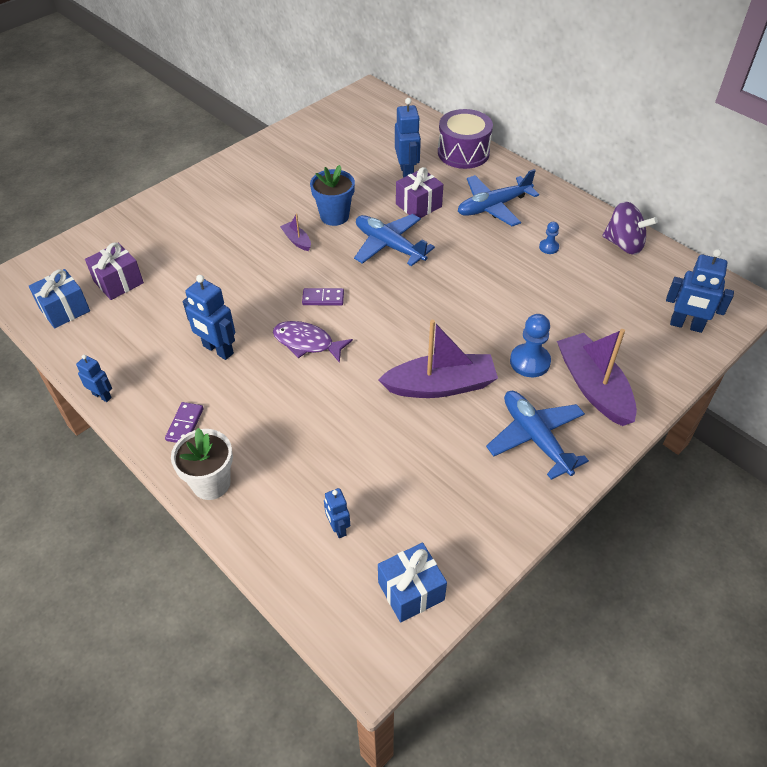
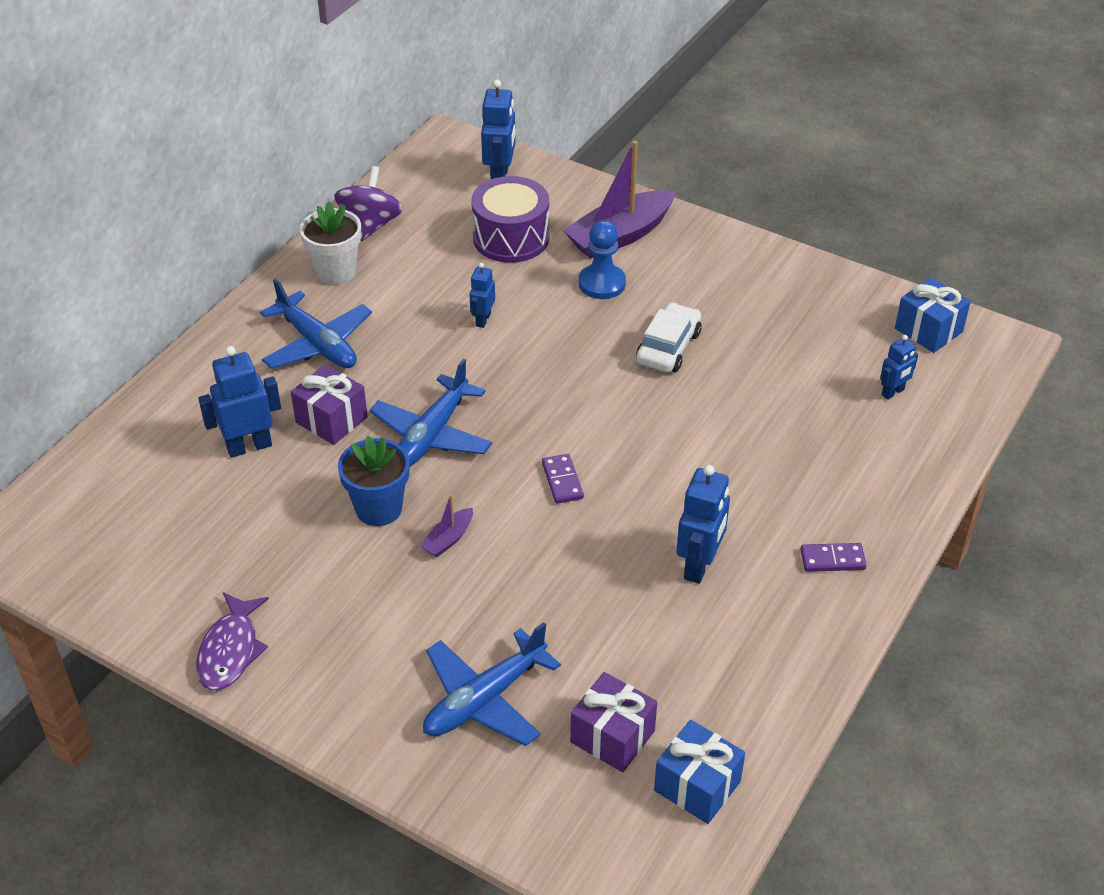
camera: 105 degrees left, 5 degrees down
blue robot [76,355,112,402] -> blue robot moved to [469,263,495,328]
white flower pot [171,428,233,500] -> white flower pot moved to [300,202,361,285]
purple fish [273,321,353,363] -> purple fish moved to [196,592,269,691]
purple boat [378,320,498,398] -> white car [636,302,702,372]
purple drum [438,109,493,169] -> purple drum moved to [471,176,549,263]
blue plane [486,391,589,480] -> blue plane moved to [423,622,561,746]
blue pawn [539,222,559,254] -> none

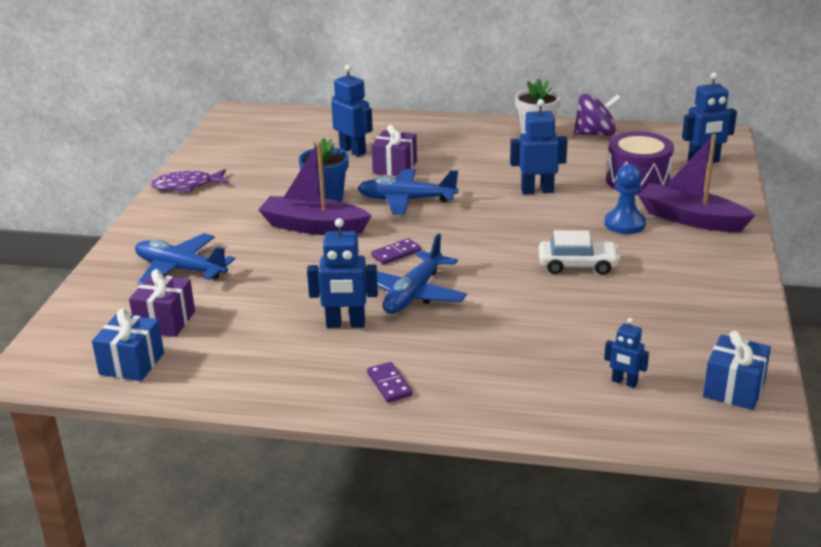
camera: 70 degrees right, 15 degrees down
blue plane [260,279,372,368] -> blue plane moved to [377,233,467,314]
purple boat [420,495,473,557] -> purple boat [258,141,372,235], size x2.21
blue robot [469,263,495,328] -> blue robot [510,99,568,194], size x1.70

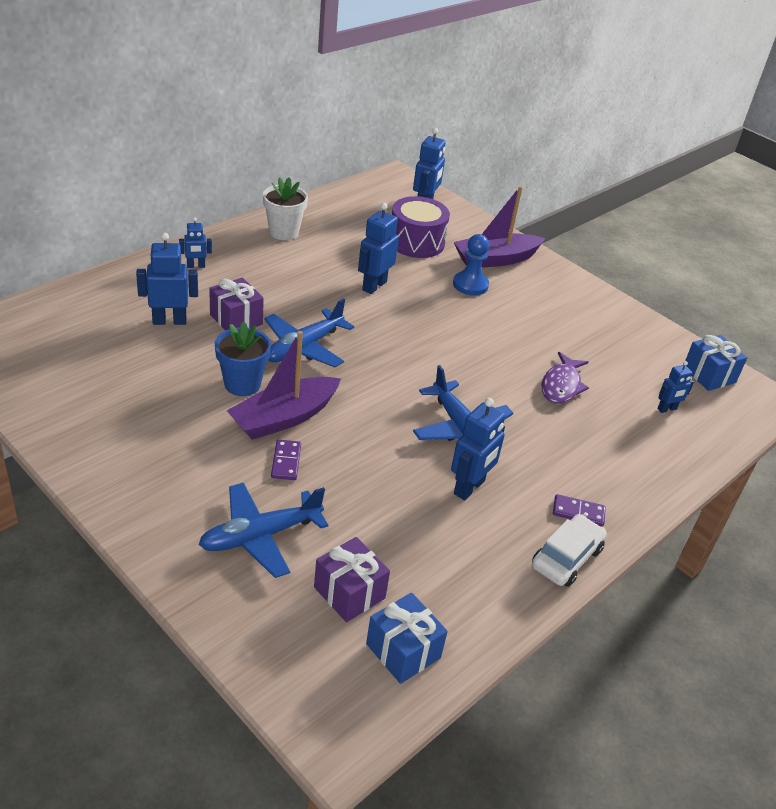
camera: 60 degrees left, 10 degrees up
purple fish [150,169,229,192] -> purple fish moved to [542,352,589,404]
purple domino [371,238,421,265] -> purple domino moved to [271,440,301,480]
white car [539,230,620,275] -> white car moved to [532,514,607,587]
purple spinning top [573,94,621,136] -> none
none -> blue robot [179,217,212,268]

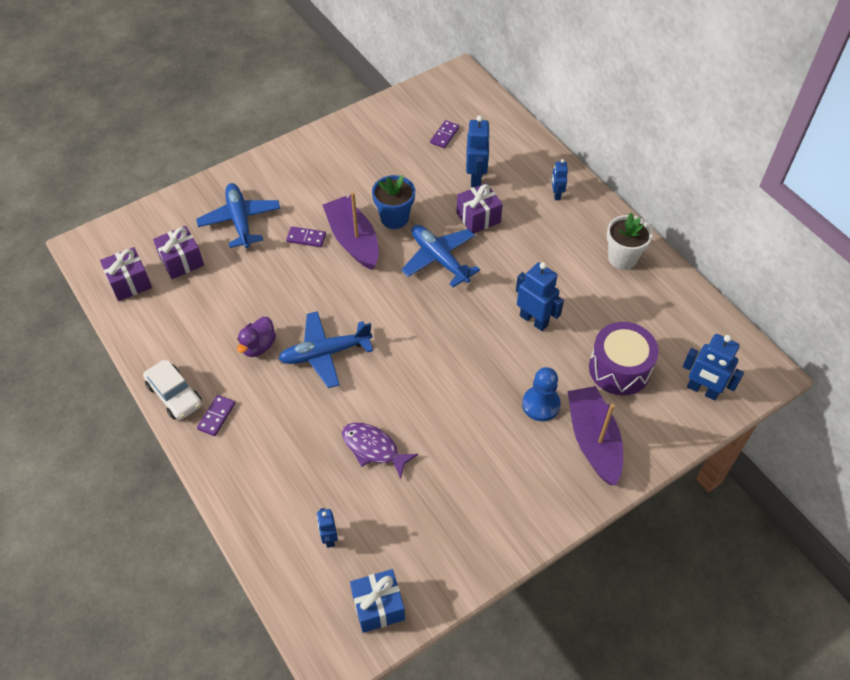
camera: 105 degrees right, 15 degrees up
blue gift [366,593,448,684] -> purple gift [100,247,152,301]
blue robot [451,398,505,500] -> purple duck [237,317,276,357]
none -> purple domino [430,120,460,148]

